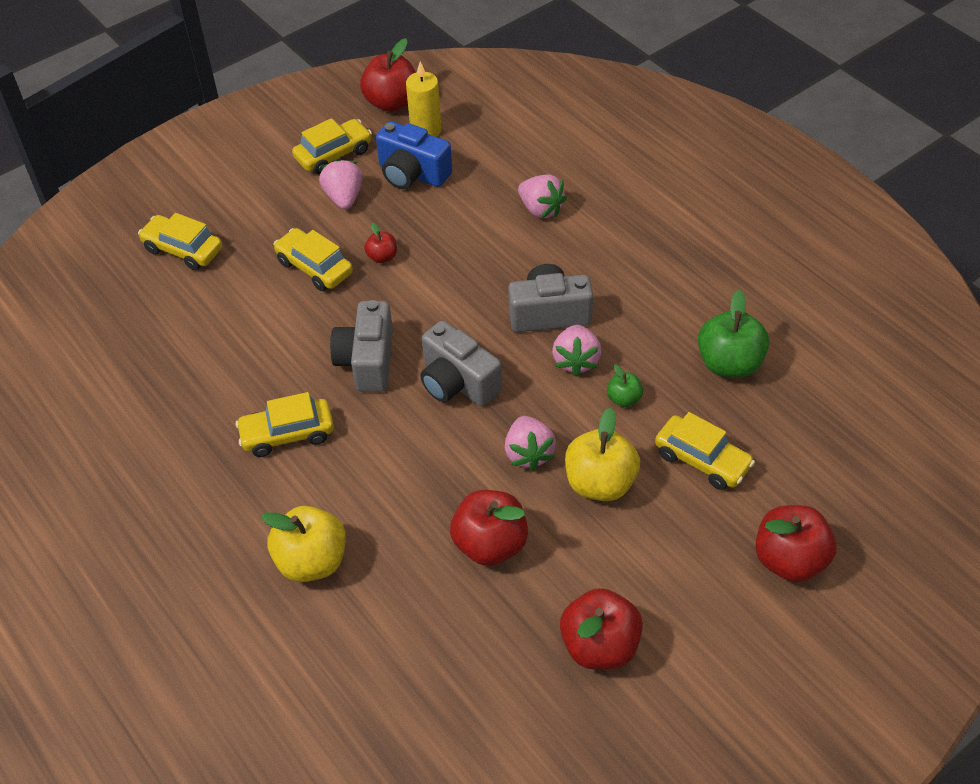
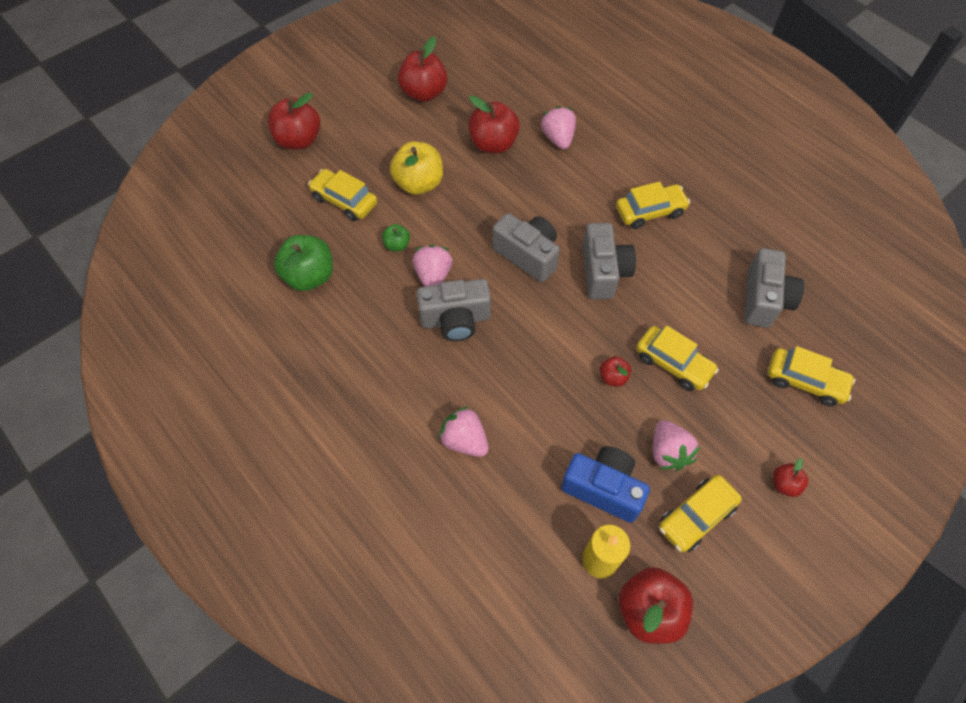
camera: 175 degrees right, 10 degrees up
yellow apple [261,506,346,582] -> none
pink strawberry [505,416,556,471] -> pink strawberry moved to [540,106,576,149]
none -> grey camera [744,248,804,328]
none -> red apple [773,458,808,497]

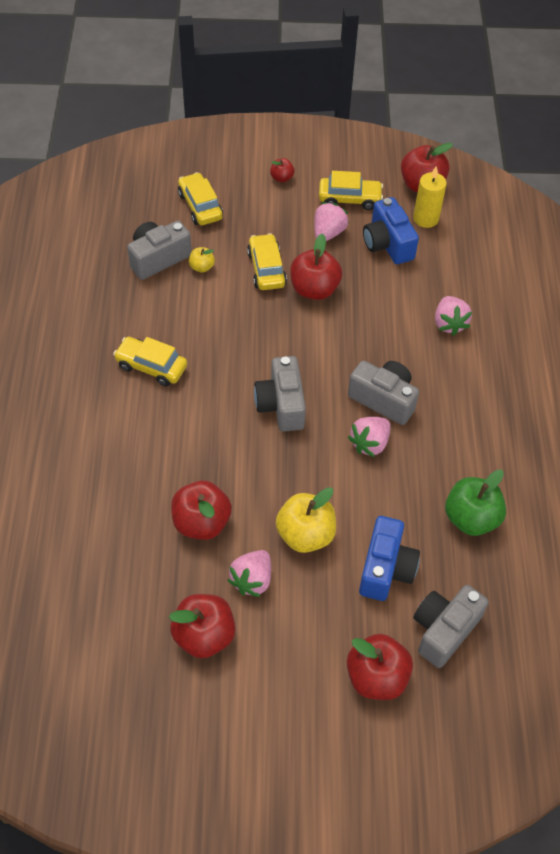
camera: 140 degrees left, 5 degrees down
yellow car [308,169,377,221] -> blue camera [359,516,420,601]
green apple [382,224,410,251] -> none
pink strawberry [540,106,576,149] -> pink strawberry moved to [228,550,271,597]
grey camera [583,223,636,299] -> grey camera moved to [413,585,489,668]
red apple [600,356,631,386] -> red apple [290,233,342,300], size x1.97
none -> yellow apple [189,247,215,273]

